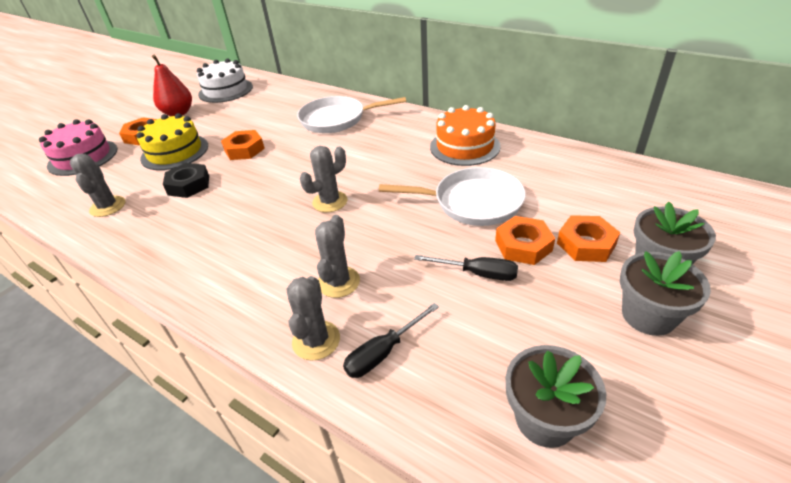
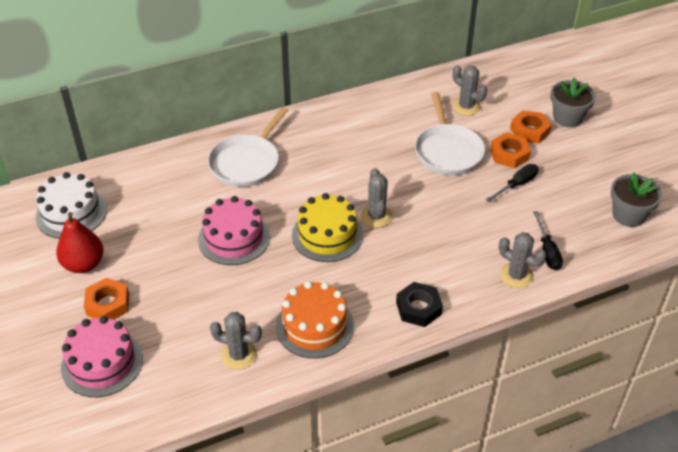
camera: 60 degrees left, 5 degrees up
yellow cake [137,113,208,170] -> yellow cake moved to [292,193,363,262]
black nut [163,163,209,198] -> black nut moved to [396,282,443,327]
orange nut [221,130,265,160] -> pink cake [198,196,270,265]
grey cactus [315,215,360,298] -> grey cactus moved to [453,65,487,116]
white pan [379,167,526,226] -> white pan turned 135 degrees clockwise [415,92,485,175]
orange cake [430,105,501,166] -> orange cake moved to [276,281,354,359]
grey flower pot [620,251,711,336] -> none

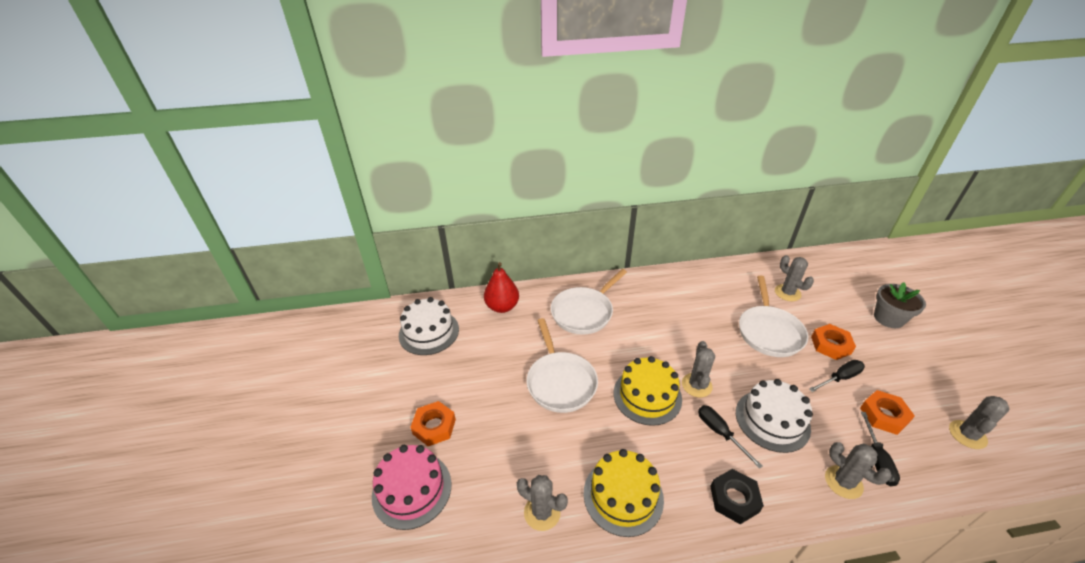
camera: 15 degrees right, 5 degrees down
red pear [56,212,104,273] -> red pear moved to [484,262,519,313]
pink cake [198,196,270,265] -> white pan [527,318,598,413]
orange cake [276,281,354,359] -> yellow cake [584,449,664,537]
orange nut [510,110,552,144] -> orange nut moved to [860,390,915,435]
grey flower pot [611,172,662,227] -> grey cactus [949,396,1010,449]
none -> black screwdriver [698,405,763,469]
none -> white cake [736,379,813,453]

